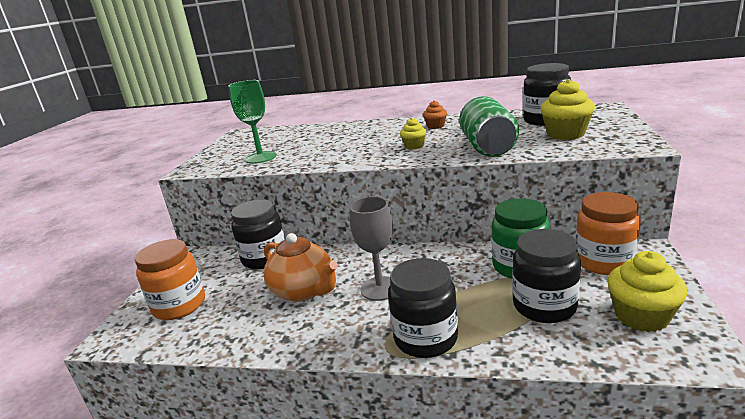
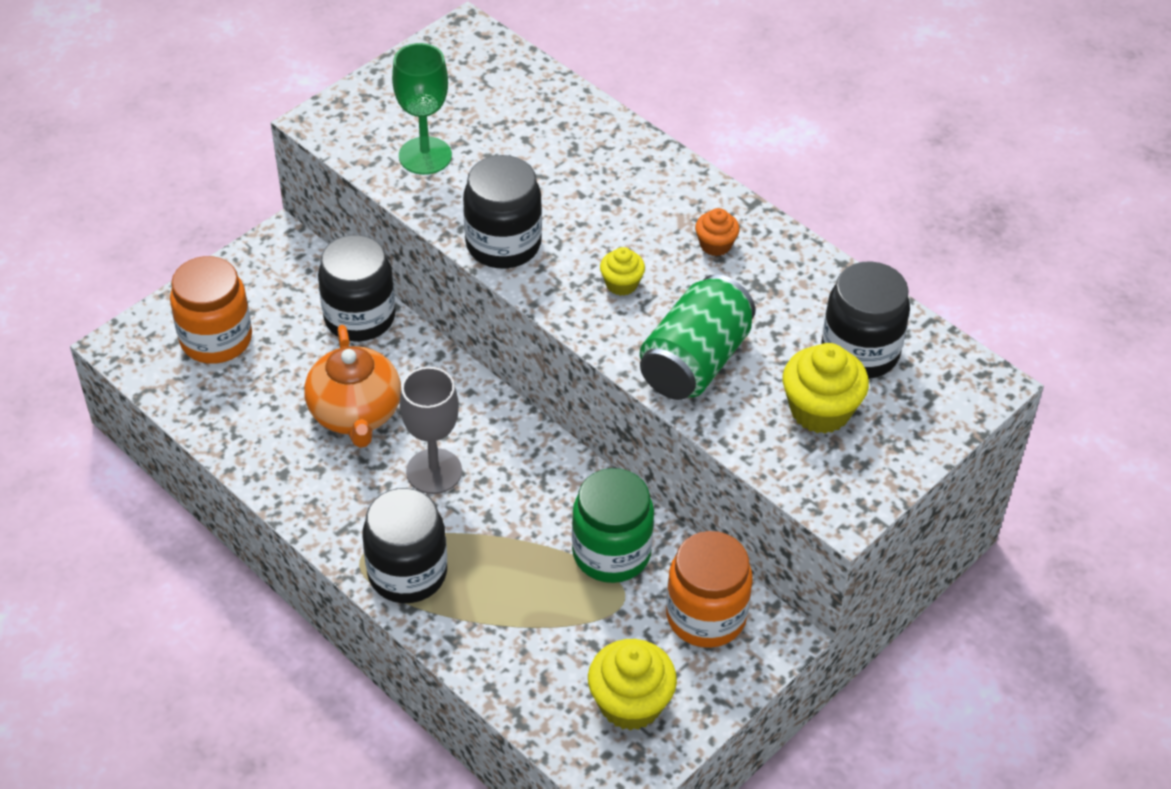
camera: 30 degrees right, 25 degrees up
black jar [512,229,581,323] -> black jar moved to [463,155,542,269]

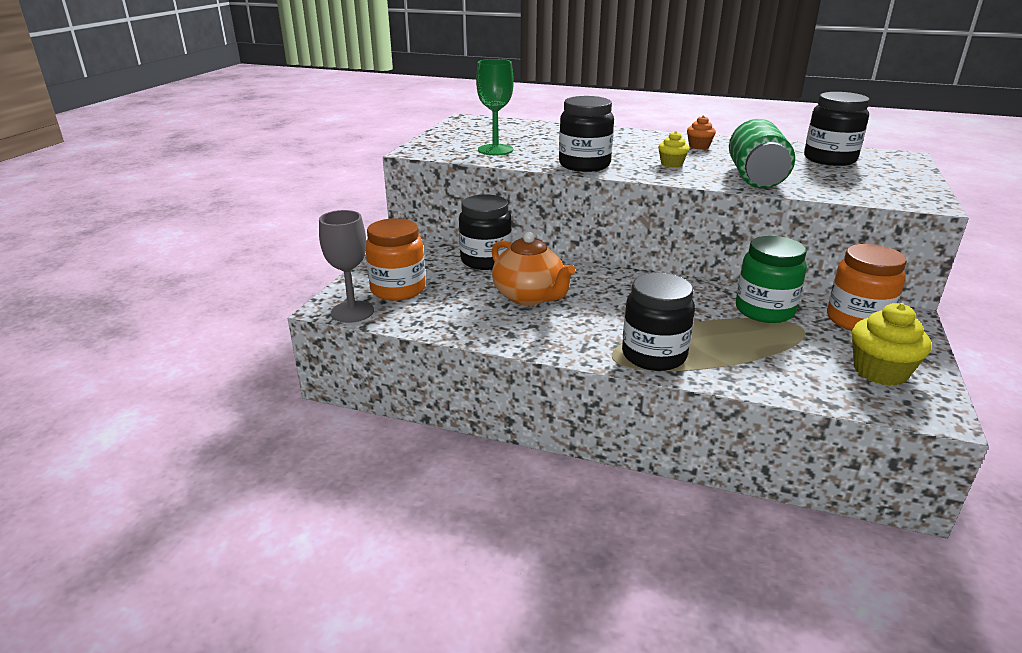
camera: 25 degrees left, 20 degrees down
grey goblet [400,367,462,494] -> grey goblet moved to [319,210,374,323]
yellow cupcake [783,343,869,434] -> none

